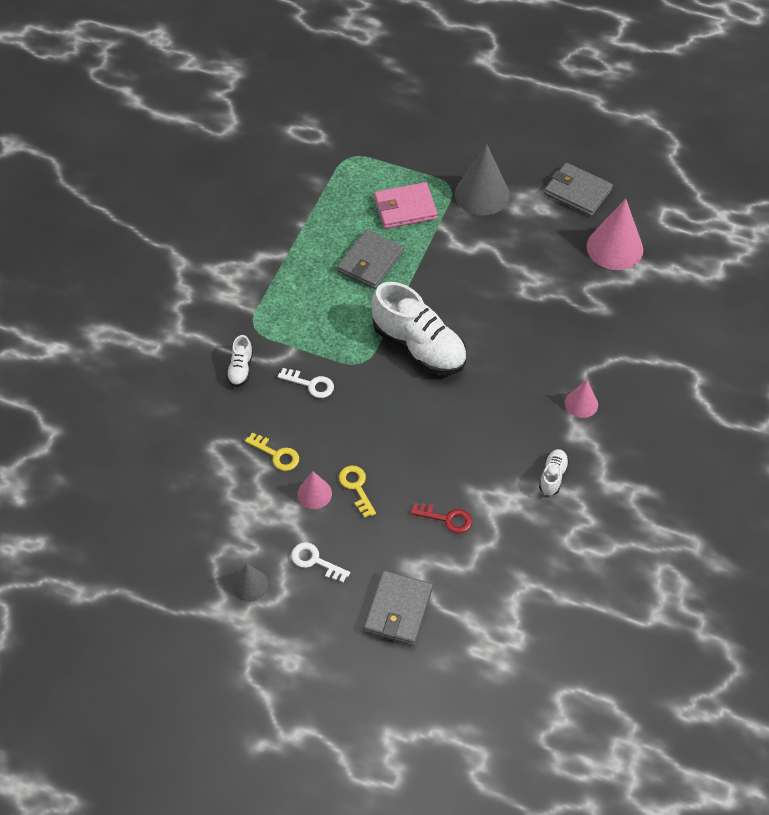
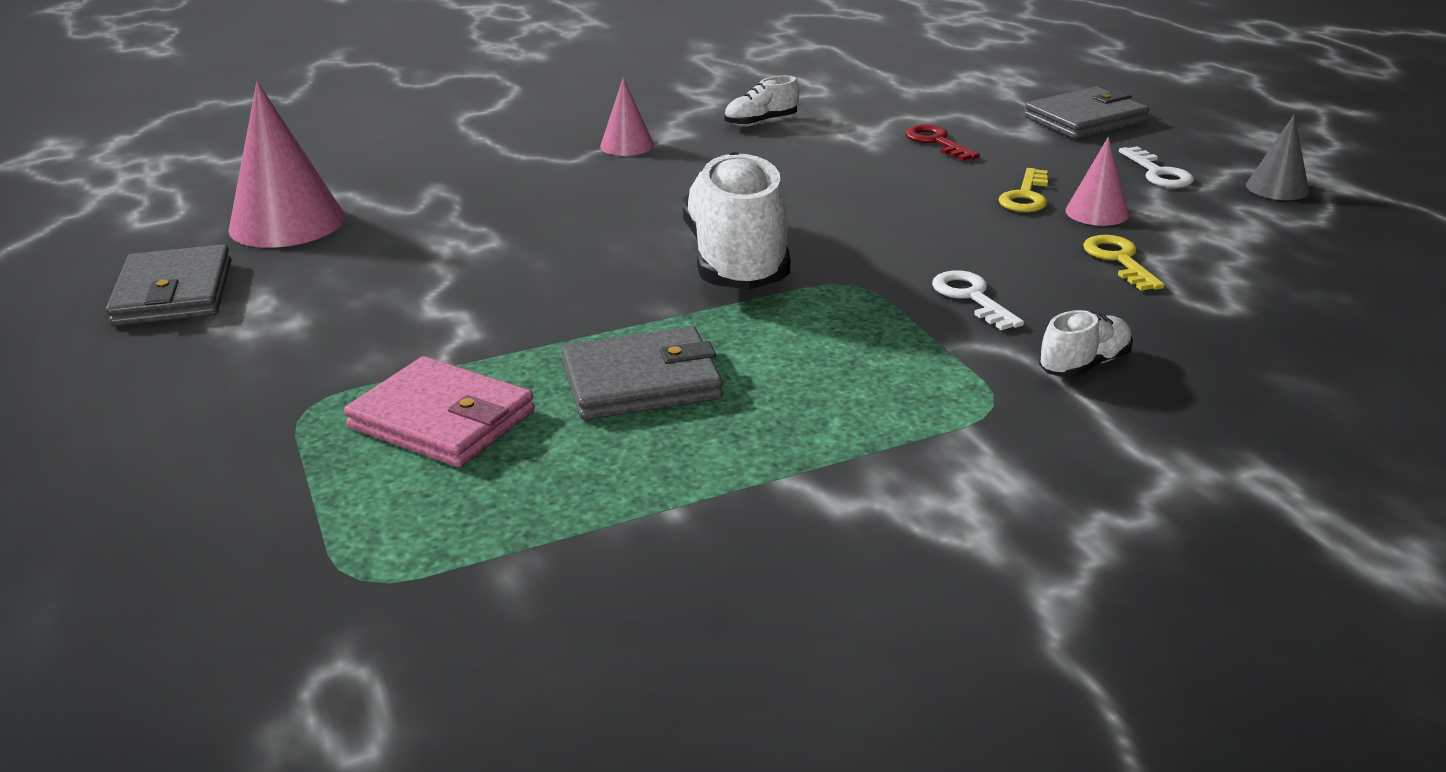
camera: 135 degrees left, 25 degrees down
grey cone [455,144,510,216] -> none

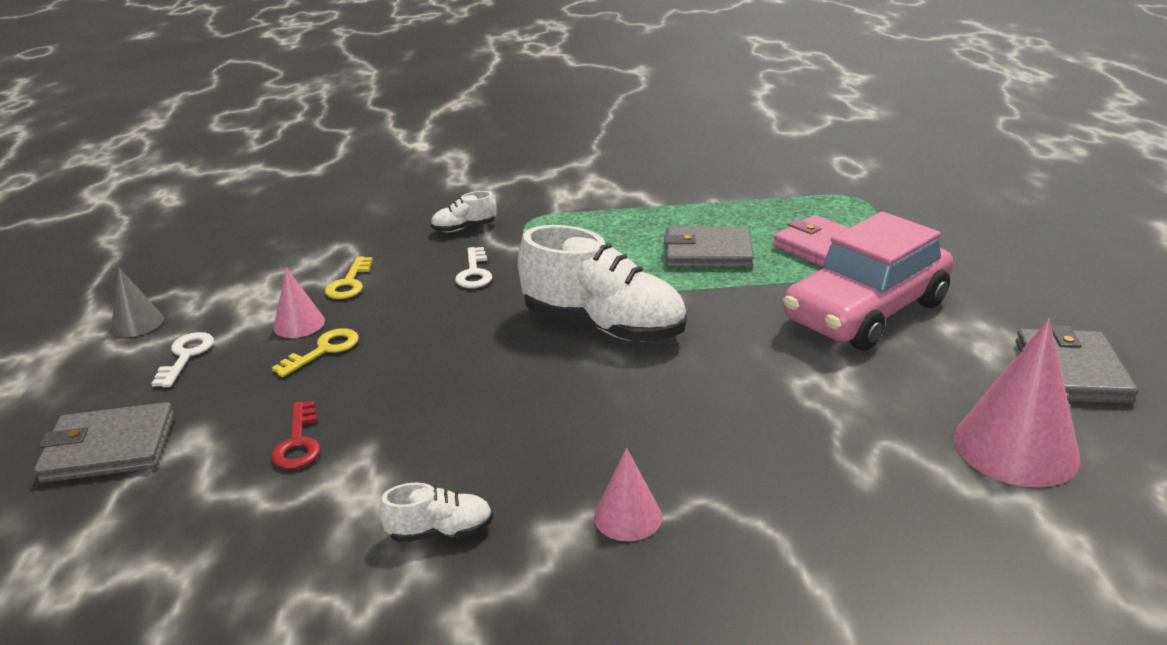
camera: 160 degrees left, 0 degrees up
white shoe [683,152,790,290] -> white shoe turned 75 degrees counterclockwise [518,225,687,342]
none -> pink car [783,211,953,351]

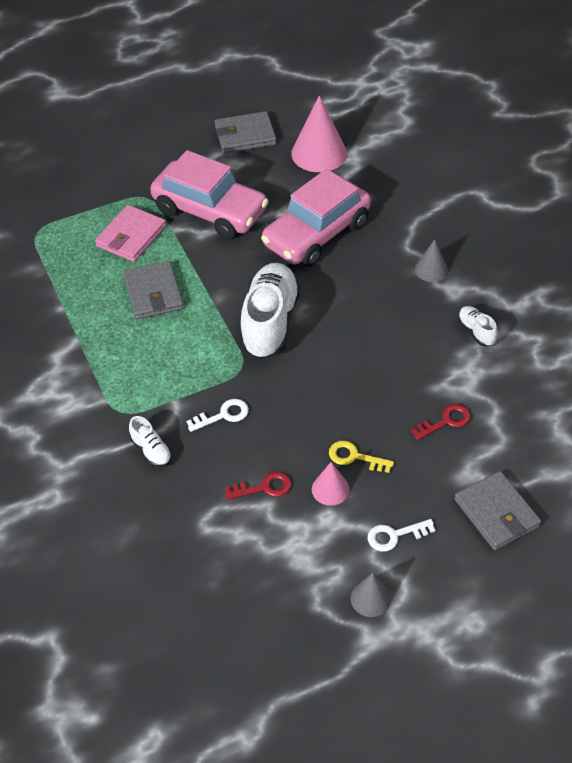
camera: 110 degrees left, 20 degrees up
yellow key [325,256,373,299] -> red key [225,472,292,500]
pink cone [594,448,662,541] -> grey cone [415,239,448,282]
none -> pink car [261,169,371,267]

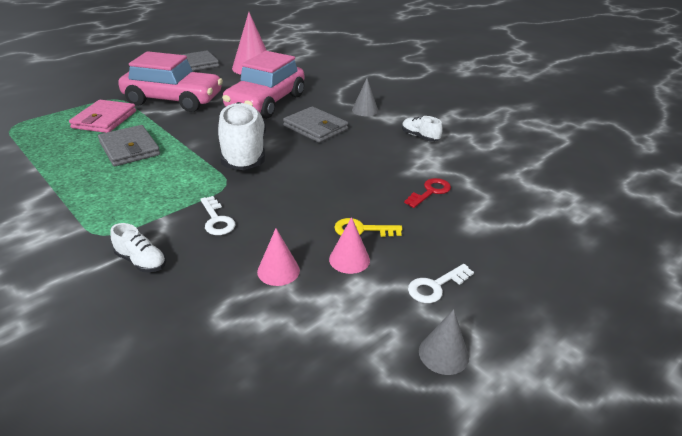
camera: 20 degrees left, 15 degrees down
white key [186,399,249,432] -> white key turned 105 degrees clockwise [200,196,235,235]
red key [225,472,292,500] -> pink cone [257,228,300,286]
grey wallet [454,471,541,550] -> grey wallet moved to [283,107,348,143]

